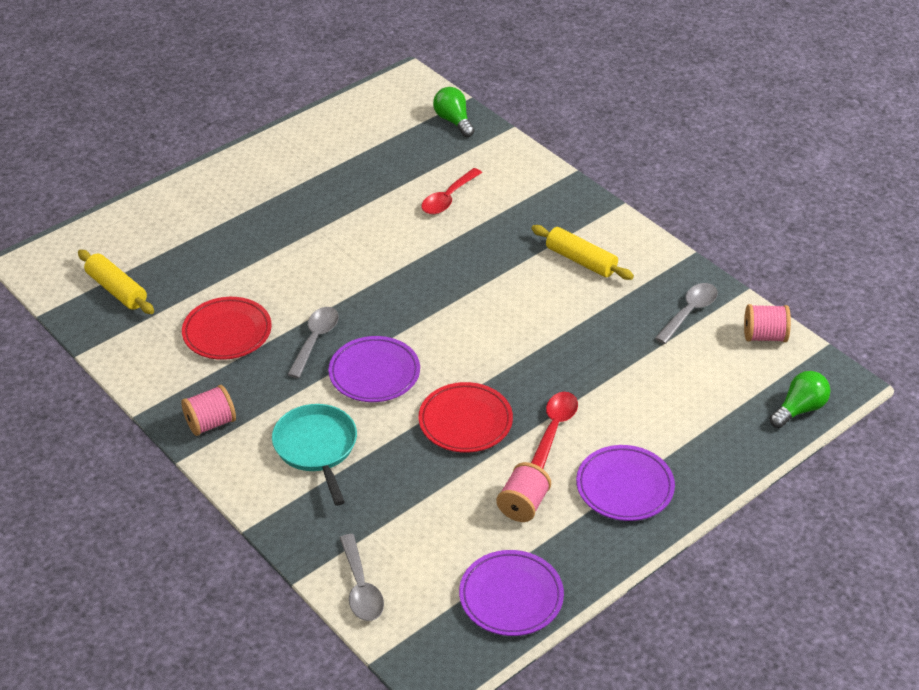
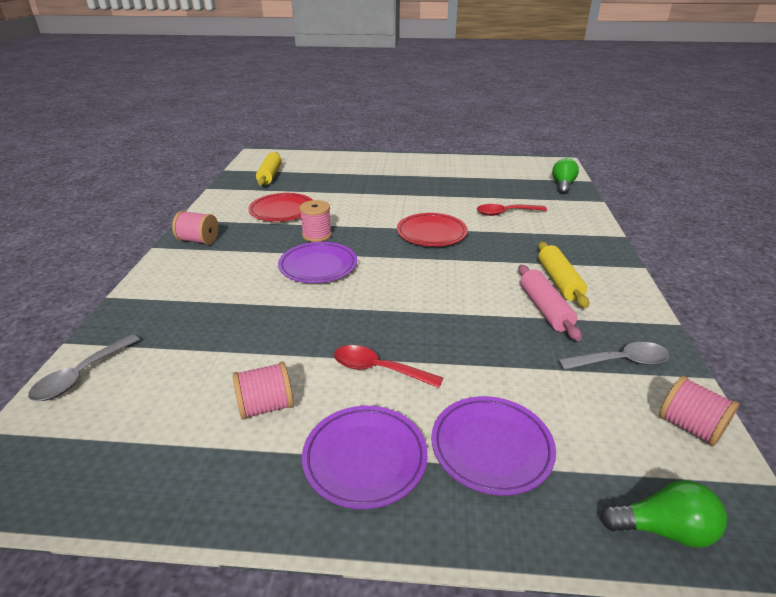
camera: 45 degrees right, 10 degrees down
turquoise pan [272,404,357,506] -> none
grey spoon [287,307,339,378] -> pink spool [299,200,332,242]
red plate [418,382,513,453] -> red plate moved to [397,213,468,246]
purple plate [459,550,564,636] -> purple plate moved to [431,396,556,495]
red spoon [531,392,578,469] -> red spoon turned 135 degrees counterclockwise [334,345,443,388]
none -> pink rolling pin [518,265,582,341]

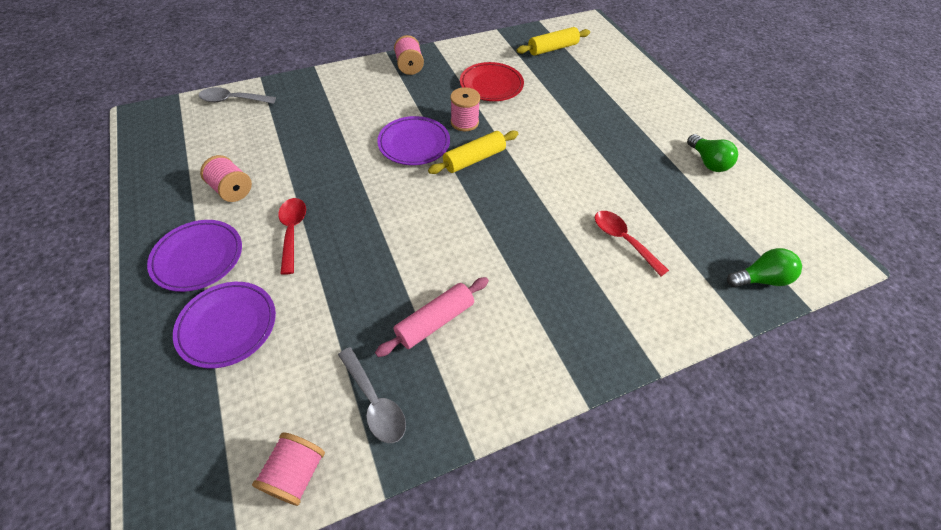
camera: 60 degrees right, 20 degrees up
red plate [397,213,468,246] -> none
yellow rolling pin [538,242,589,308] -> yellow rolling pin moved to [428,131,518,174]
green light bulb [600,480,727,548] -> green light bulb moved to [687,134,738,172]

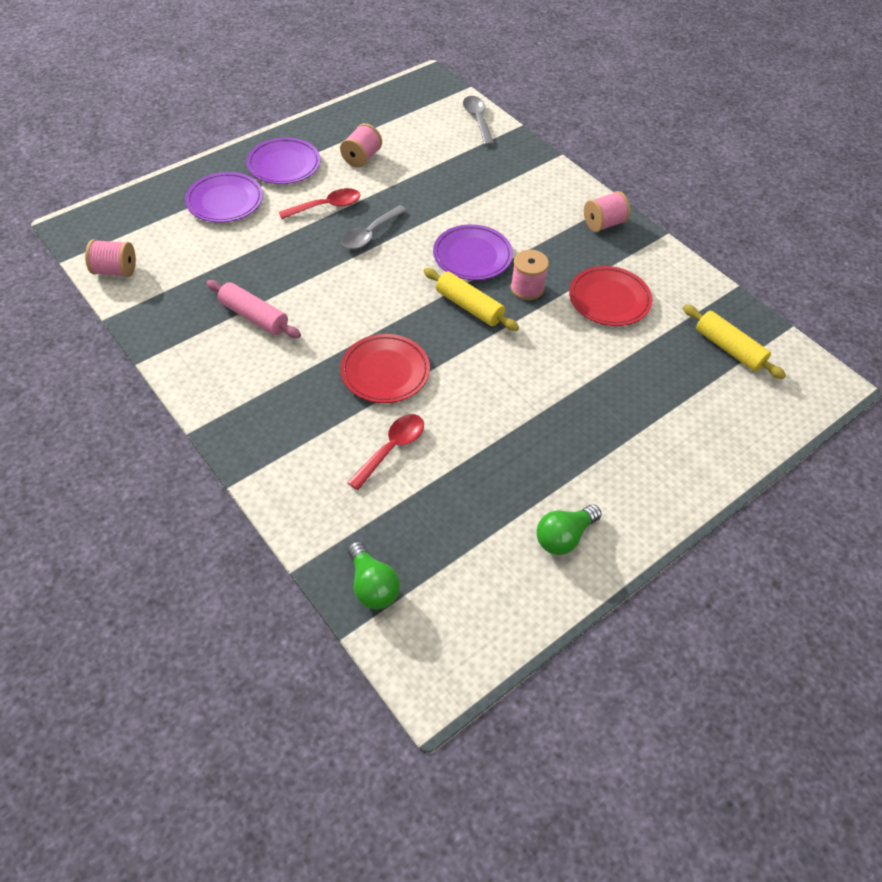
camera: 75 degrees right, 0 degrees up
grey spoon [338,347,406,443] -> grey spoon moved to [342,205,407,249]
none -> red plate [340,334,430,403]

